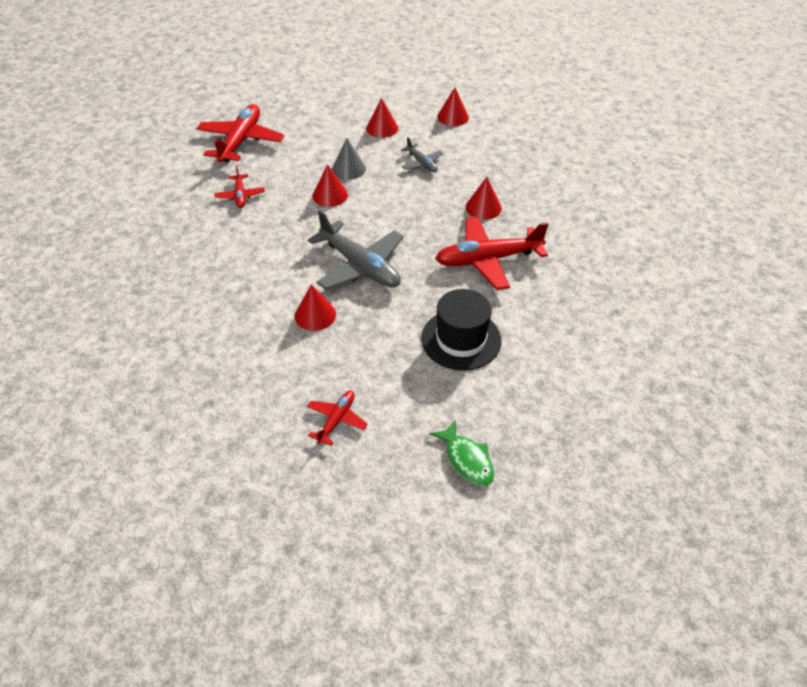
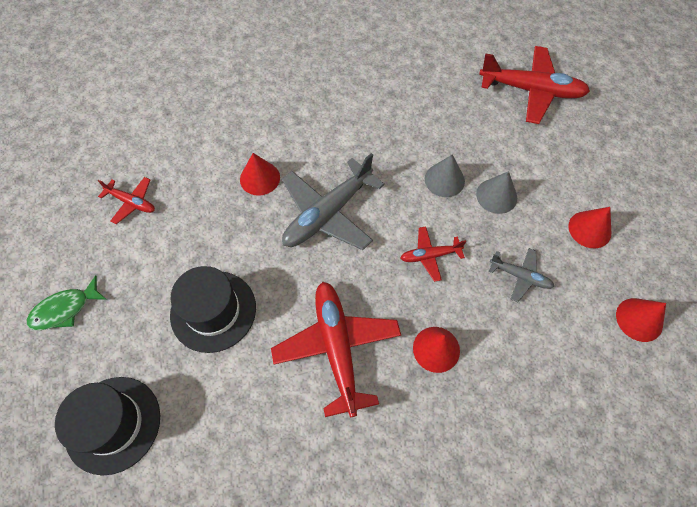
camera: 90 degrees right, 15 degrees up
red plane [215,166,265,208] -> red plane moved to [401,227,466,282]
red cone [313,164,348,207] -> grey cone [425,155,465,197]
grey plane [401,137,443,172] -> grey plane turned 120 degrees counterclockwise [489,248,554,302]
none -> black hat [55,377,160,475]

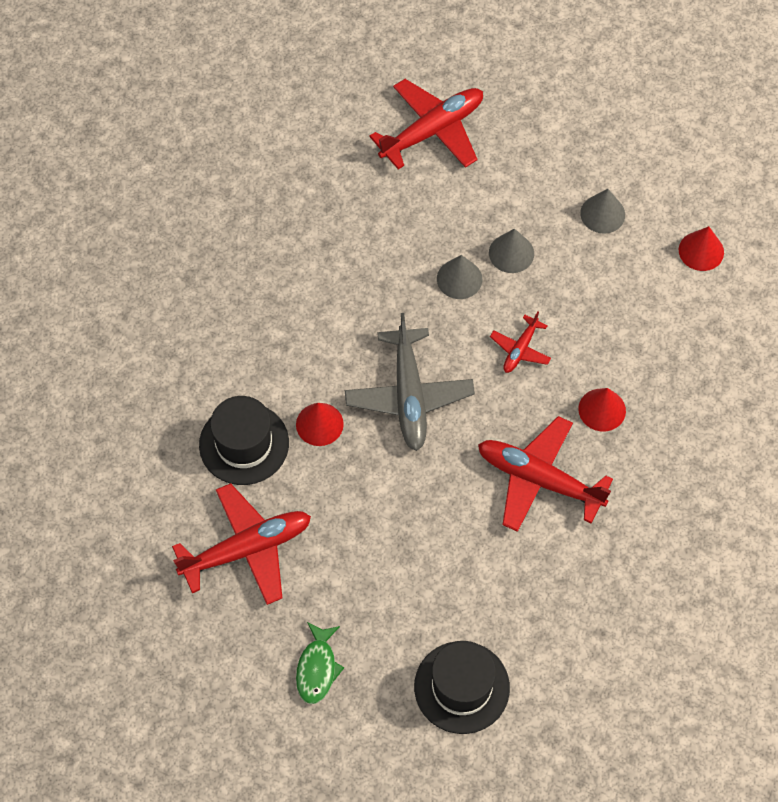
camera: 50 degrees left, 0 degrees up
red plane [98,177,155,224] -> red plane [172,483,311,605], size x1.96
black hat [170,266,256,353] -> black hat moved to [199,396,289,485]
grey plane [489,248,554,302] -> none
red cone [568,207,611,248] -> grey cone [580,189,625,233]

